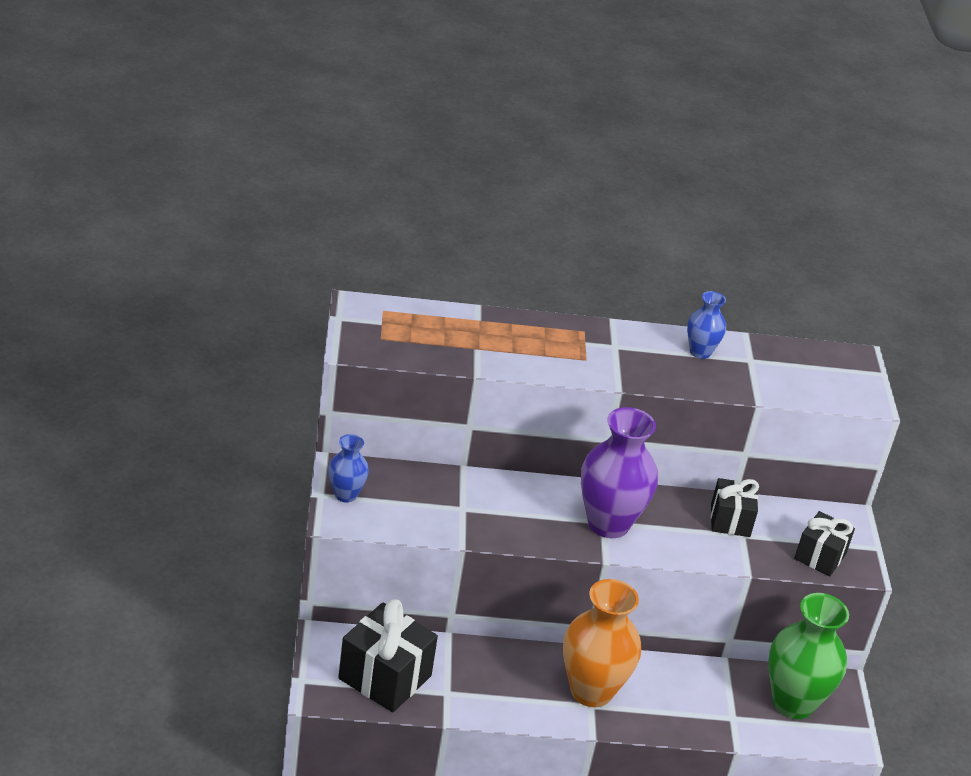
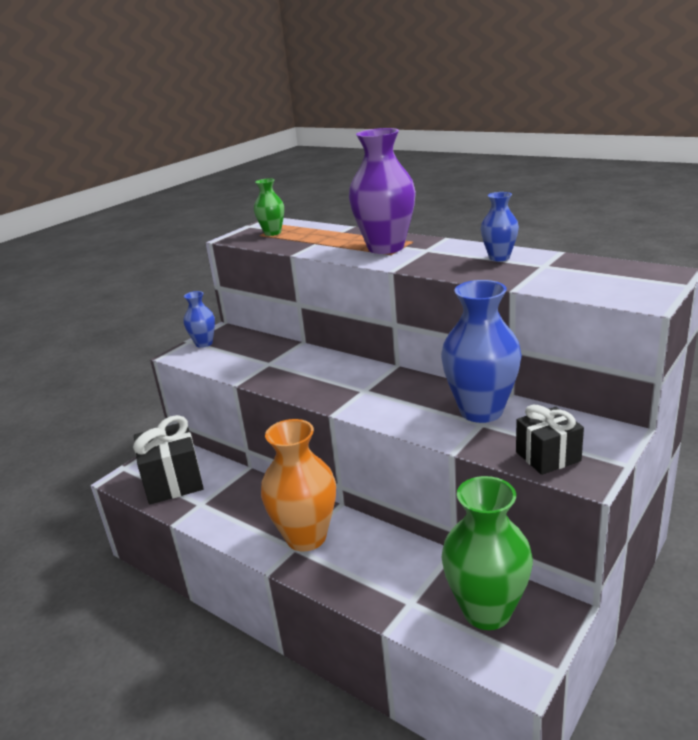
camera: 45 degrees right, 10 degrees down
purple vase [581,407,658,538] -> purple vase moved to [349,128,416,254]
black gift [711,478,759,537] -> blue vase [441,280,522,423]
none -> green vase [254,178,284,236]

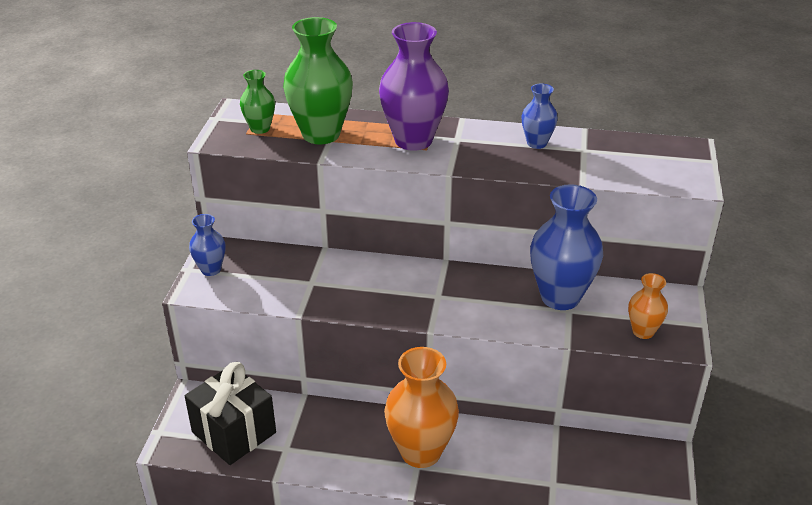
camera: 30 degrees left, 10 degrees up
green vase [441,476,533,630] -> green vase moved to [283,17,353,144]
black gift [516,405,584,475] -> orange vase [628,273,668,339]

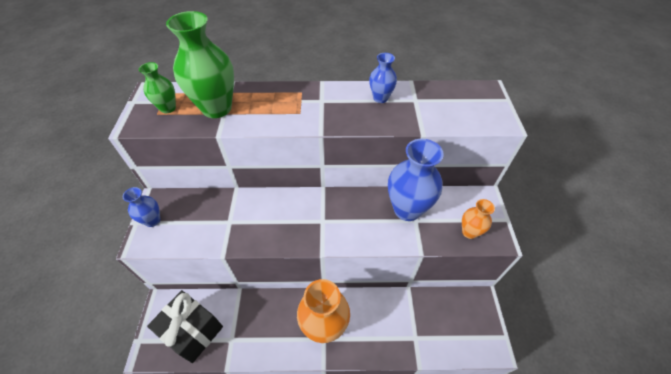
camera: 10 degrees left, 15 degrees up
purple vase [379,22,449,151] -> none

